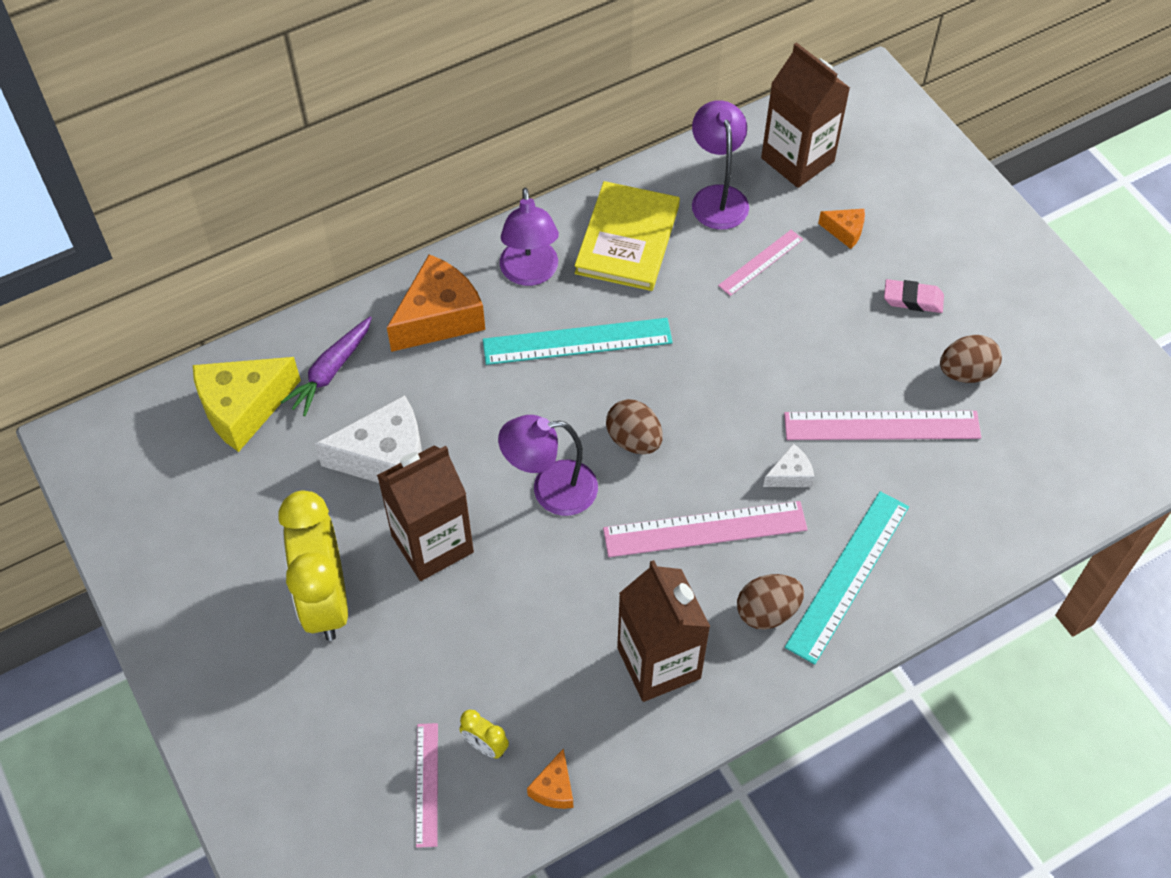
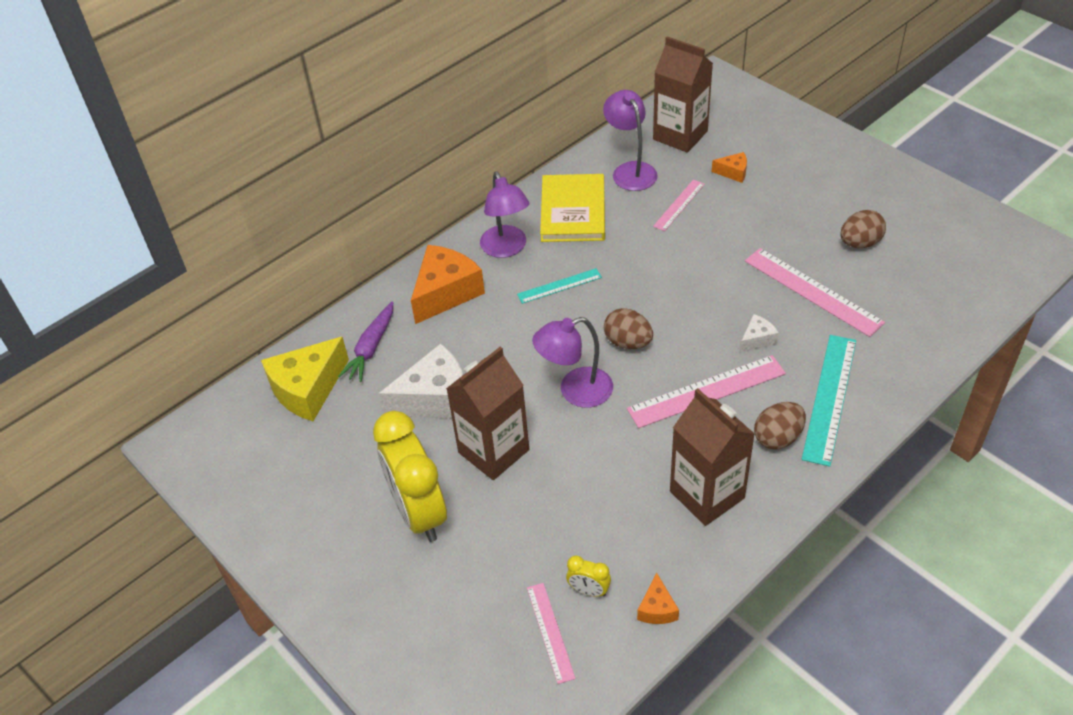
camera: 10 degrees left, 10 degrees down
turquoise ruler [483,318,673,365] -> turquoise ruler [517,268,602,304], size x0.57
pink ruler [784,411,981,440] -> pink ruler turned 60 degrees clockwise [745,248,885,337]
pink eraser [884,279,944,313] -> none

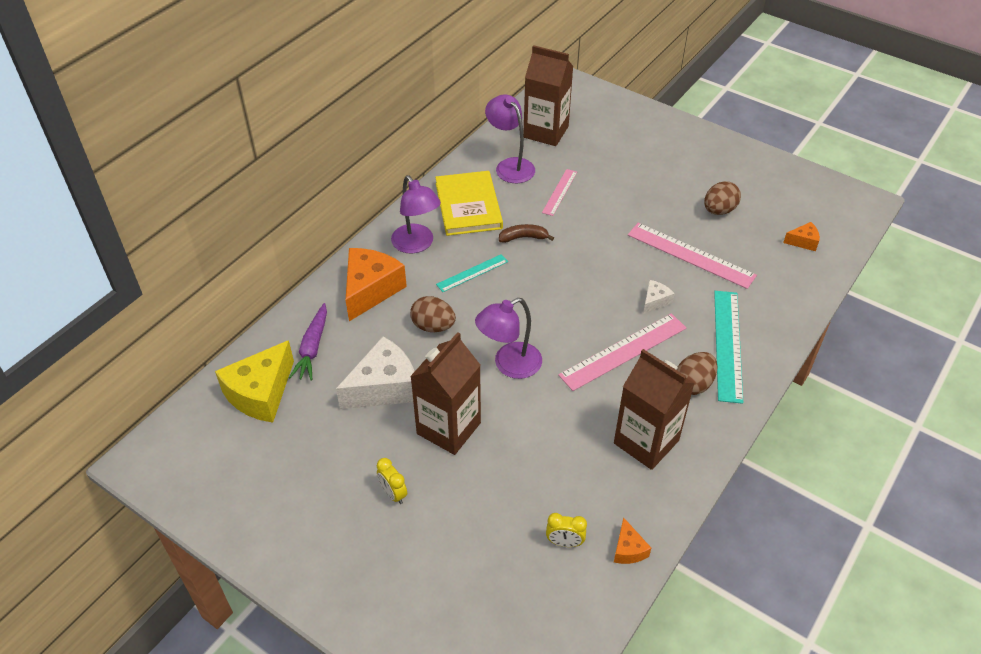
camera: 15 degrees left, 0 degrees up
yellow clock [373,411,447,542] -> yellow clock [377,458,407,504], size x0.41
pink ruler [527,583,576,684] -> none
brown egg [604,308,653,349] -> brown egg moved to [410,296,456,332]
orange cheese [712,152,747,183] -> orange cheese moved to [783,222,820,251]
none -> brown banana [499,224,554,243]

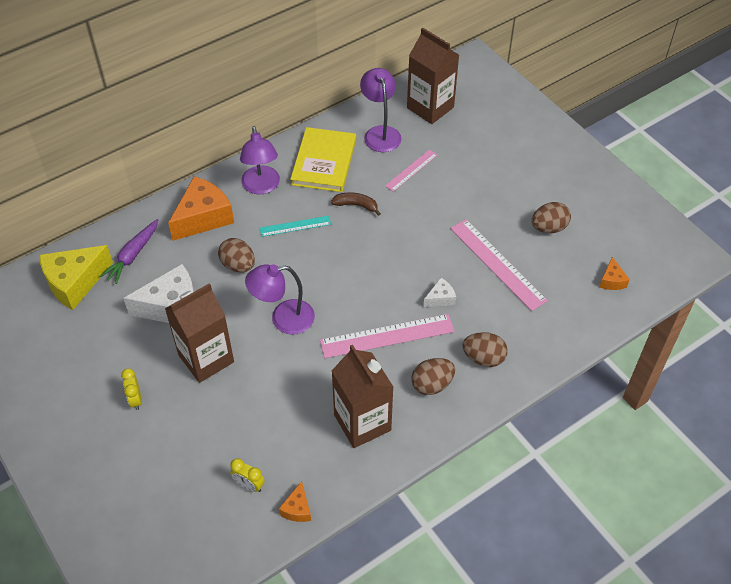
camera: 20 degrees right, 5 degrees up
turquoise ruler [714,291,743,404] -> brown egg [462,332,508,367]
orange cheese [783,222,820,251] -> orange cheese turned 75 degrees clockwise [599,257,630,290]

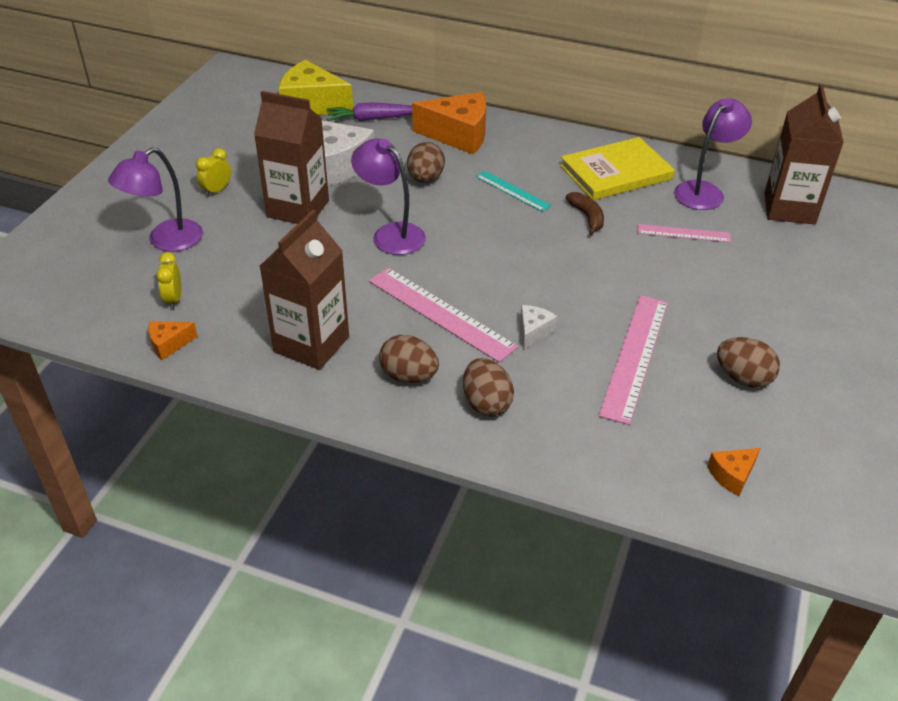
camera: 55 degrees right, 10 degrees down
purple lamp [240,126,280,194] -> purple lamp moved to [108,147,203,252]
white cheese [423,278,456,307] -> white cheese turned 90 degrees counterclockwise [520,305,558,349]

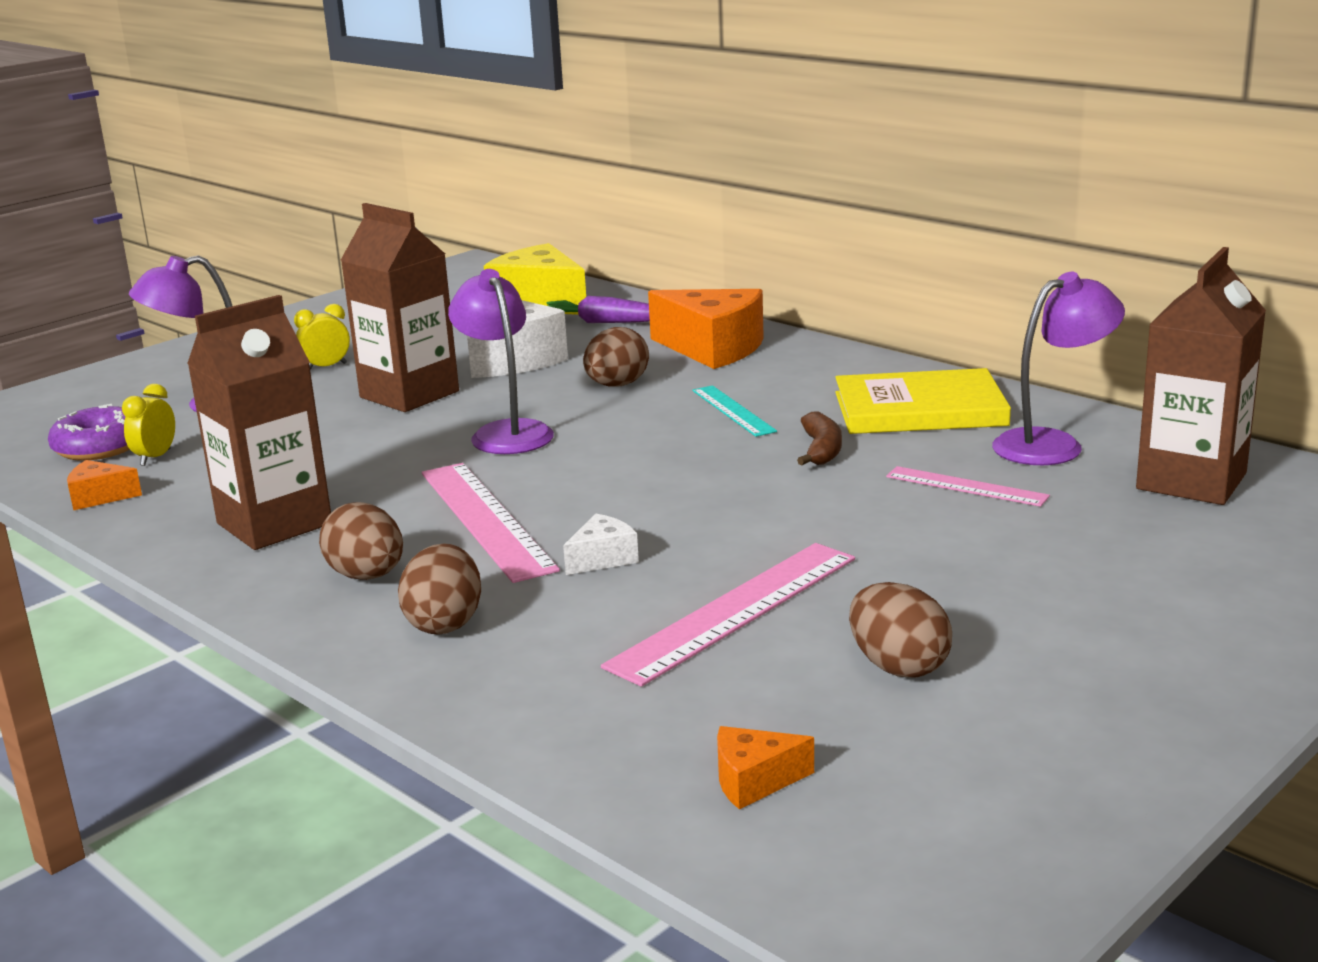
camera: 25 degrees right, 20 degrees down
none -> purple donut [48,404,130,461]

